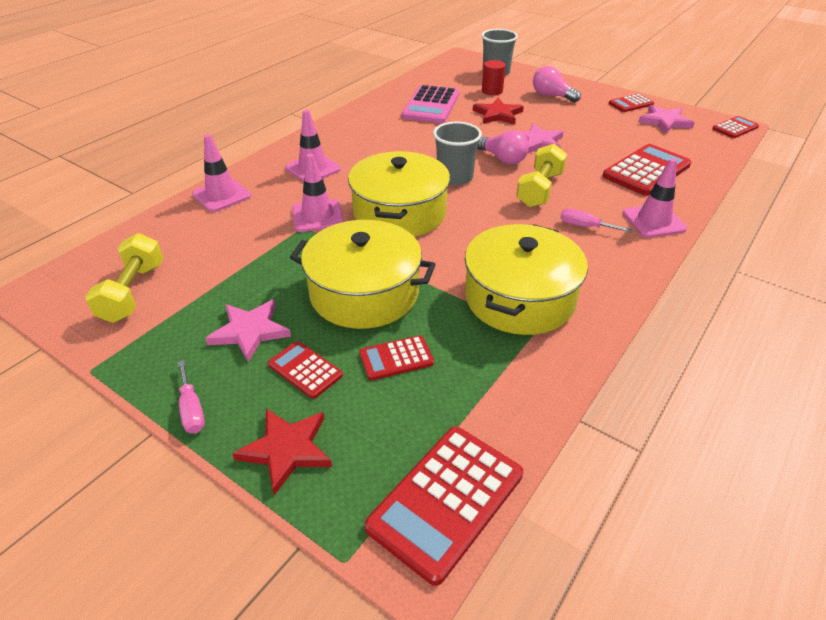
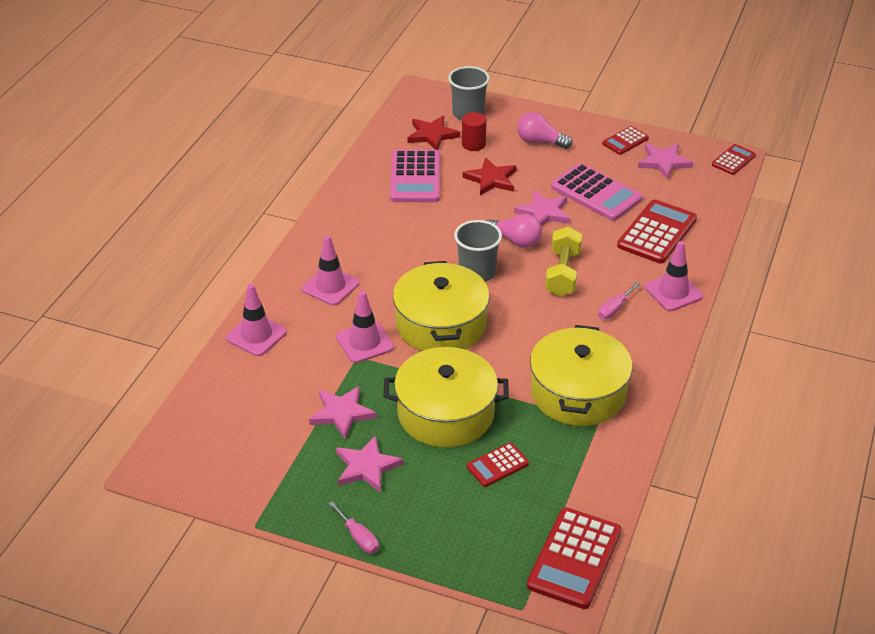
camera: 15 degrees left, 0 degrees up
yellow dumbbell [85,233,163,323] -> none
red star [232,409,332,496] -> red star moved to [407,116,460,150]
red calculator [268,341,343,399] -> none
pink screwdriver [560,208,632,232] -> pink screwdriver turned 60 degrees counterclockwise [598,282,640,319]
none -> pink star [309,386,377,439]
none -> pink calculator [551,163,643,221]

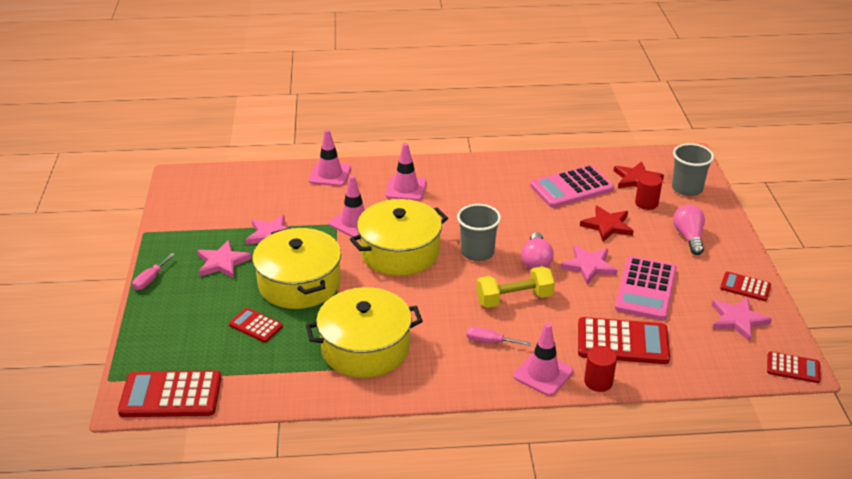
camera: 65 degrees right, 5 degrees down
none -> red cylinder [584,346,617,392]

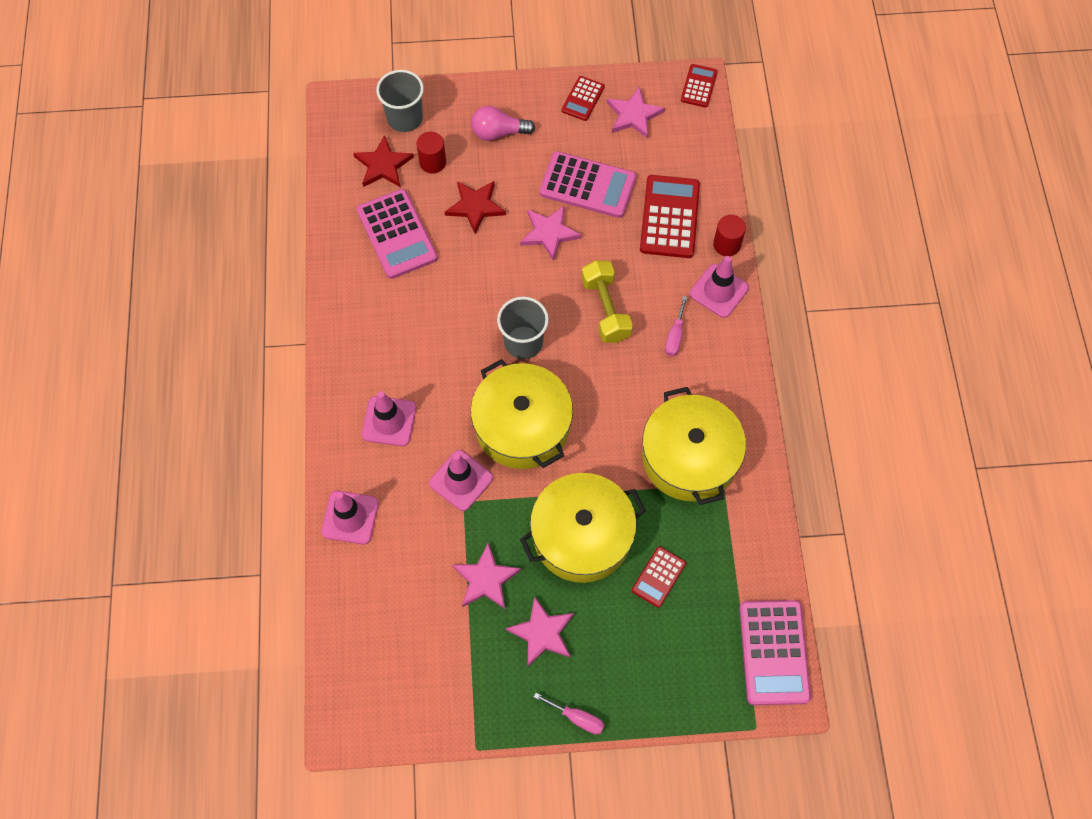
camera: 90 degrees left, 30 degrees up
red calculator [118,370,222,417] -> pink calculator [739,600,811,705]
pink light bulb [521,233,554,270] -> none

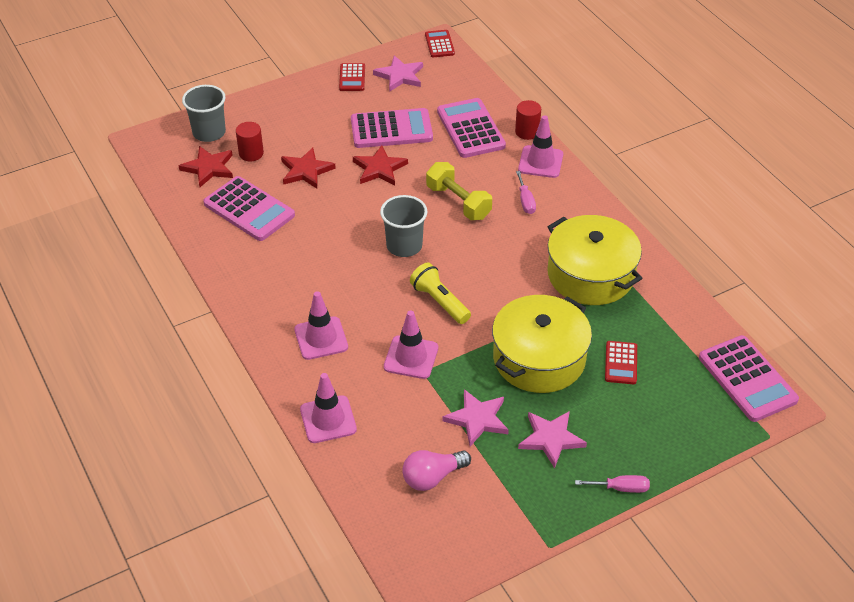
camera: 25 degrees left, 20 degrees down
pink light bulb [471,106,535,141] -> pink light bulb moved to [402,450,471,491]
yellow pot [471,359,573,469] -> yellow flashlight [410,262,471,324]
pink star [520,205,581,261] -> red star [353,145,408,185]
red calculator [640,175,700,258] -> pink calculator [437,98,506,158]

